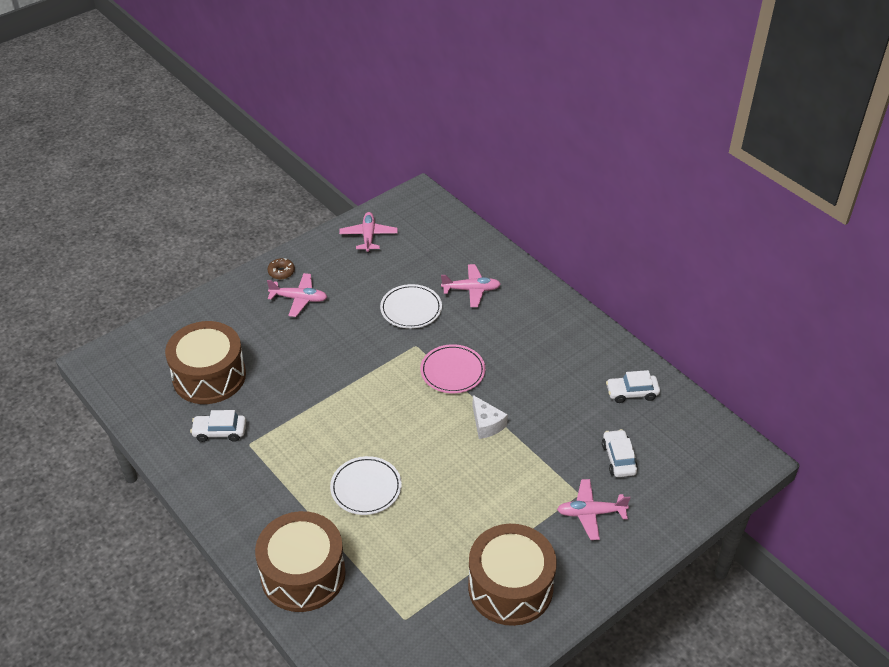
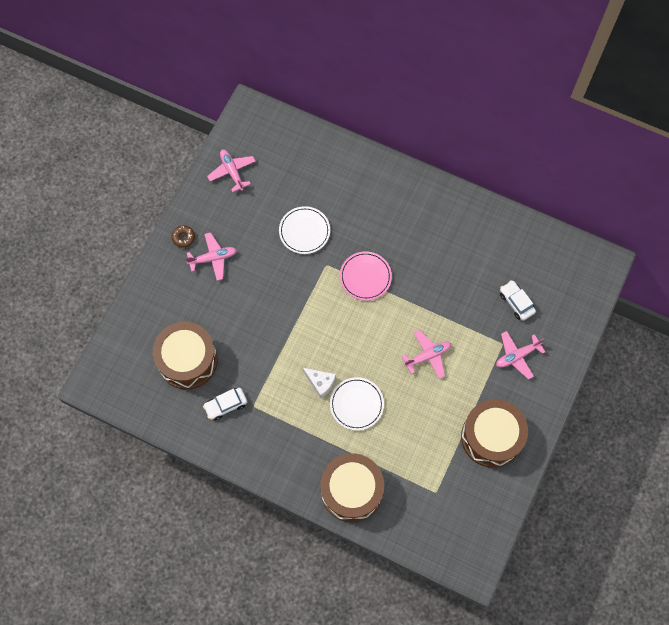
camera: 25 degrees left, 25 degrees up
pink plane [441,264,501,307] -> pink plane moved to [402,330,451,379]
white cheese [473,395,508,439] -> white cheese moved to [303,368,336,398]
white car [606,370,660,403] -> none

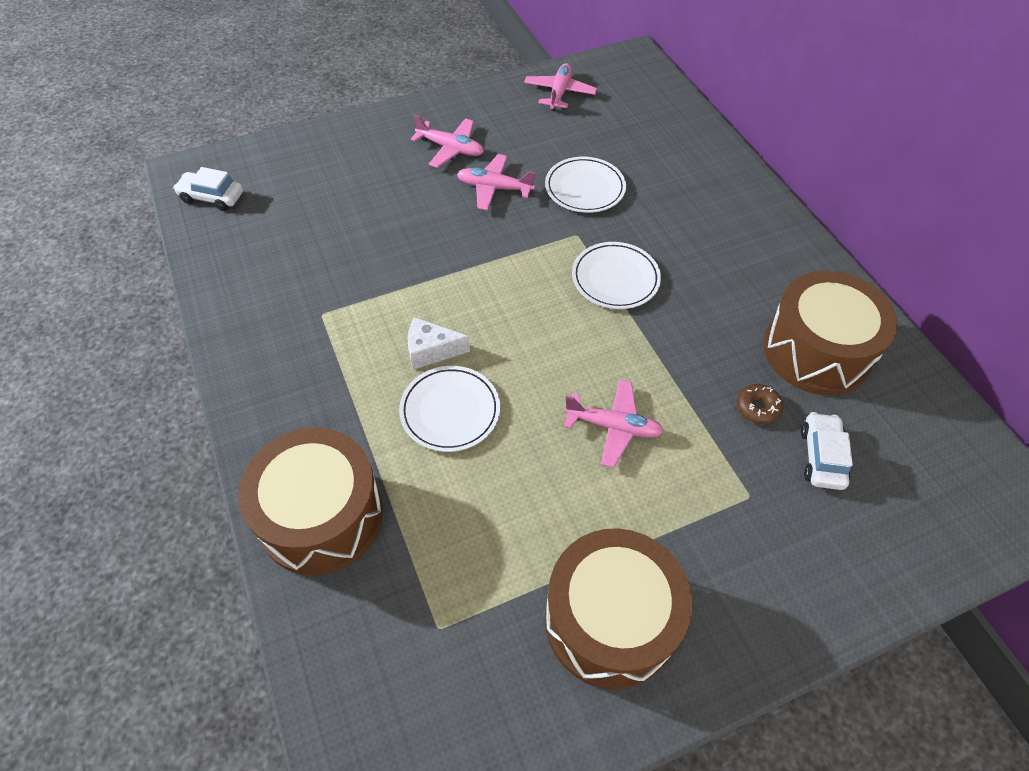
camera: 40 degrees right, 15 degrees down
brown drum [153,322,218,390] -> brown drum moved to [763,271,897,396]
brown donut [172,225,195,248] -> brown donut moved to [737,384,783,425]
white car [203,388,247,420] -> white car moved to [173,167,243,211]
white cheese [303,368,336,398] -> white cheese turned 105 degrees clockwise [408,317,470,369]
pink plate [340,251,392,301] -> white plate [572,242,661,309]
pink plane [496,331,545,380] -> pink plane moved to [457,154,535,210]

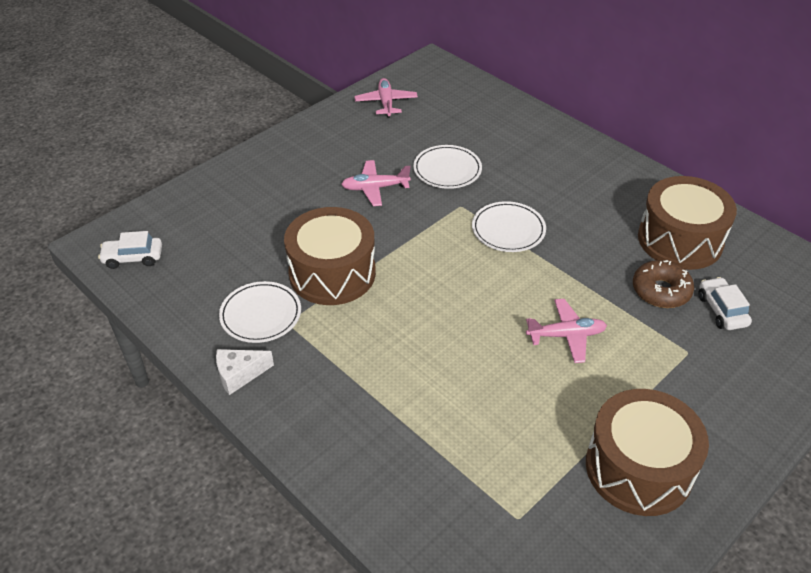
camera: 20 degrees left, 10 degrees down
brown drum [238,428,383,576] -> brown drum moved to [284,207,376,305]
white plate [399,366,500,452] -> white plate moved to [219,281,301,343]
white cheese [408,317,470,369] -> white cheese moved to [216,349,274,395]
pink plane [411,114,484,168] -> none
brown donut [737,384,783,425] -> brown donut [633,260,694,308], size x1.65

